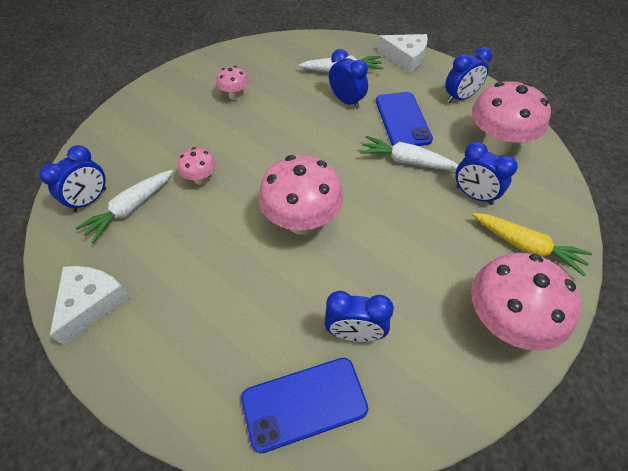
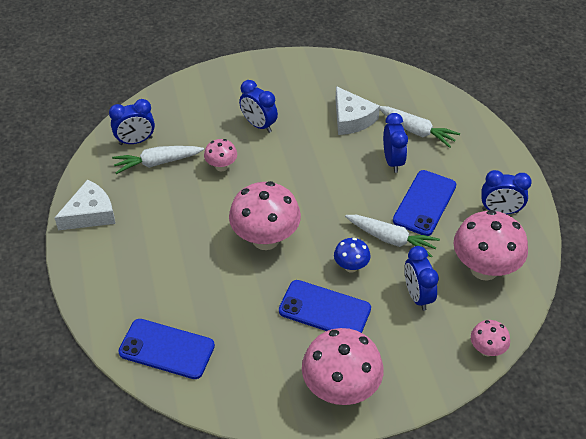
camera: 35 degrees right, 5 degrees down
pink mushroom [216,66,249,100] -> pink mushroom moved to [471,320,510,356]
blue clock [324,291,394,342] -> blue clock moved to [239,80,278,133]
white carrot [360,136,458,170] -> white carrot turned 150 degrees clockwise [345,215,440,258]
white cheese [377,34,428,73] -> white cheese moved to [335,86,380,135]
yellow carrot [473,213,592,276] -> none
none -> blue phone [279,280,371,333]
none -> blue mushroom [334,238,371,273]

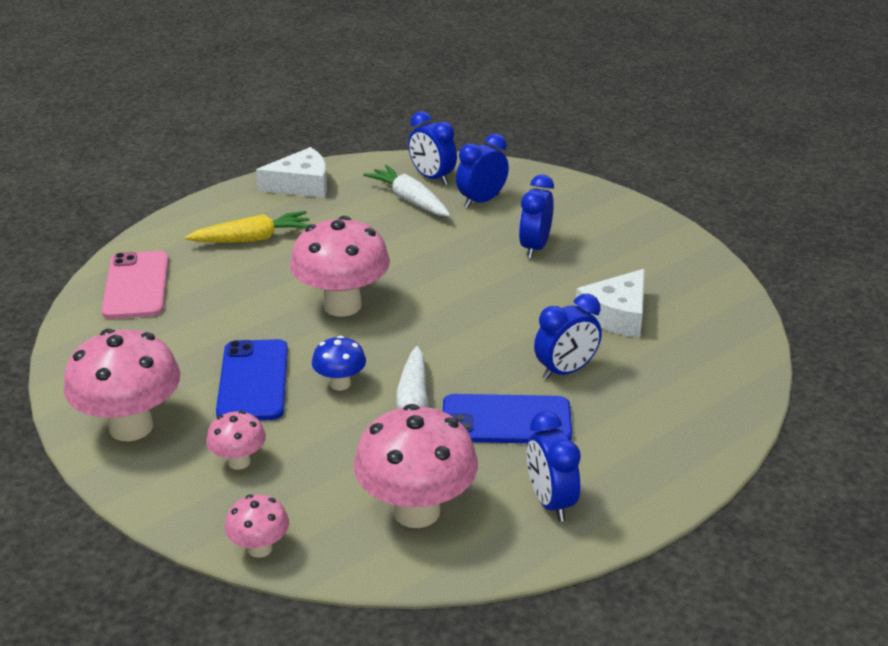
camera: 65 degrees right, 15 degrees down
white cheese [54,179,115,230] -> white cheese turned 45 degrees counterclockwise [256,147,327,198]
blue phone [118,319,215,379] -> pink phone [102,251,169,319]
pink mushroom [204,139,237,172] -> pink mushroom moved to [206,411,266,470]
white carrot [380,106,460,148] -> none
blue clock [404,246,439,311] -> blue clock moved to [456,133,509,208]
none -> yellow carrot [185,211,310,243]

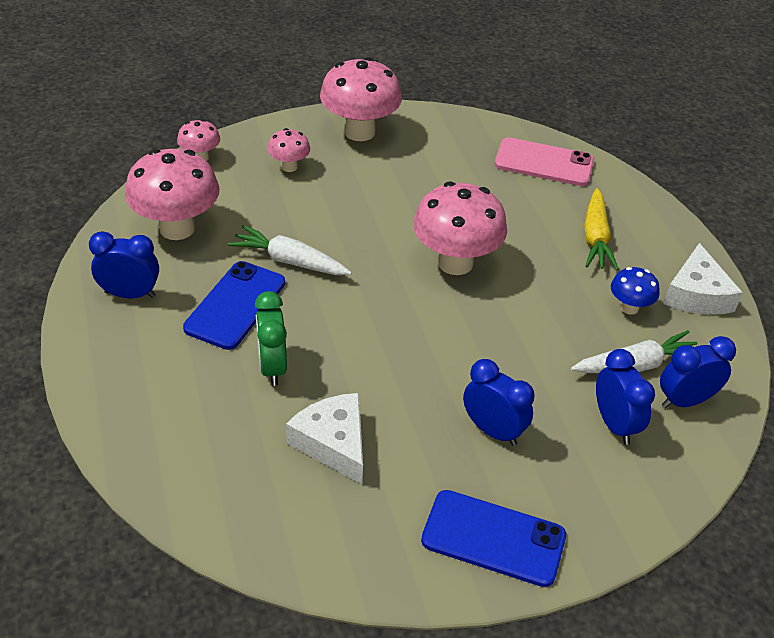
camera: 110 degrees right, 10 degrees up
blue phone [216,339,288,420] -> blue phone moved to [421,490,566,587]
blue mushroom [312,336,366,391] -> blue mushroom moved to [611,267,660,315]
blue clock [534,294,602,380] -> green clock [254,291,287,386]

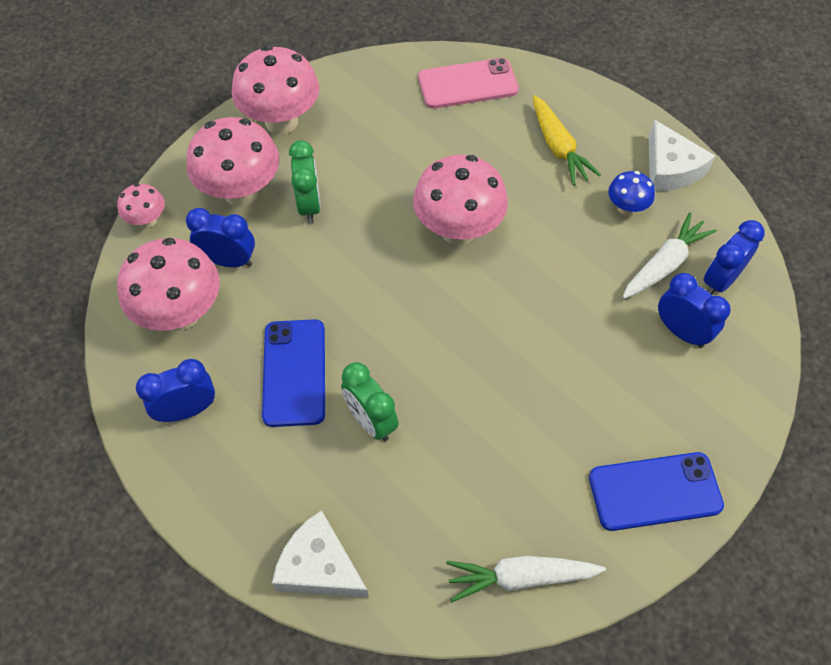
camera: 25 degrees left, 15 degrees up
white carrot [228,225,352,275] -> white carrot moved to [446,556,606,602]
pink mushroom [267,128,310,172] -> pink mushroom [187,117,279,206], size x1.98
white cheese [286,393,363,484] -> white cheese moved to [272,510,369,598]
blue clock [463,359,535,446] -> blue clock moved to [186,208,255,267]
none -> green clock [289,140,321,223]

